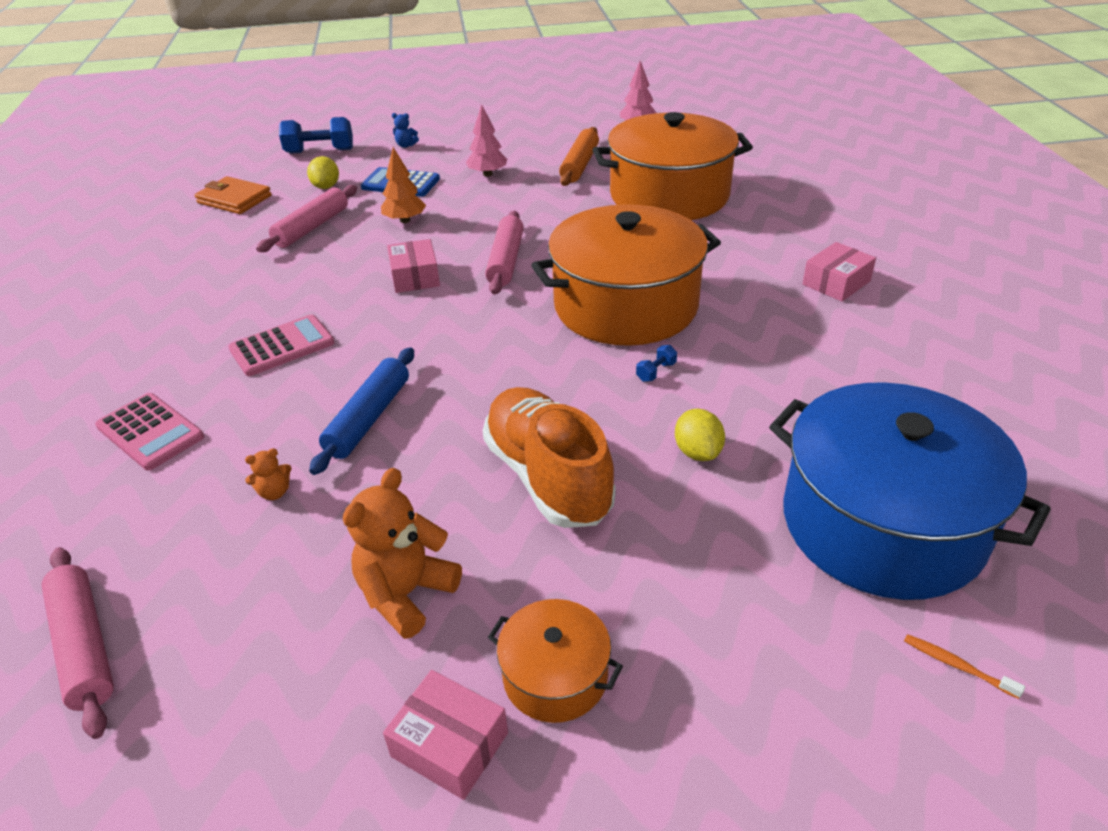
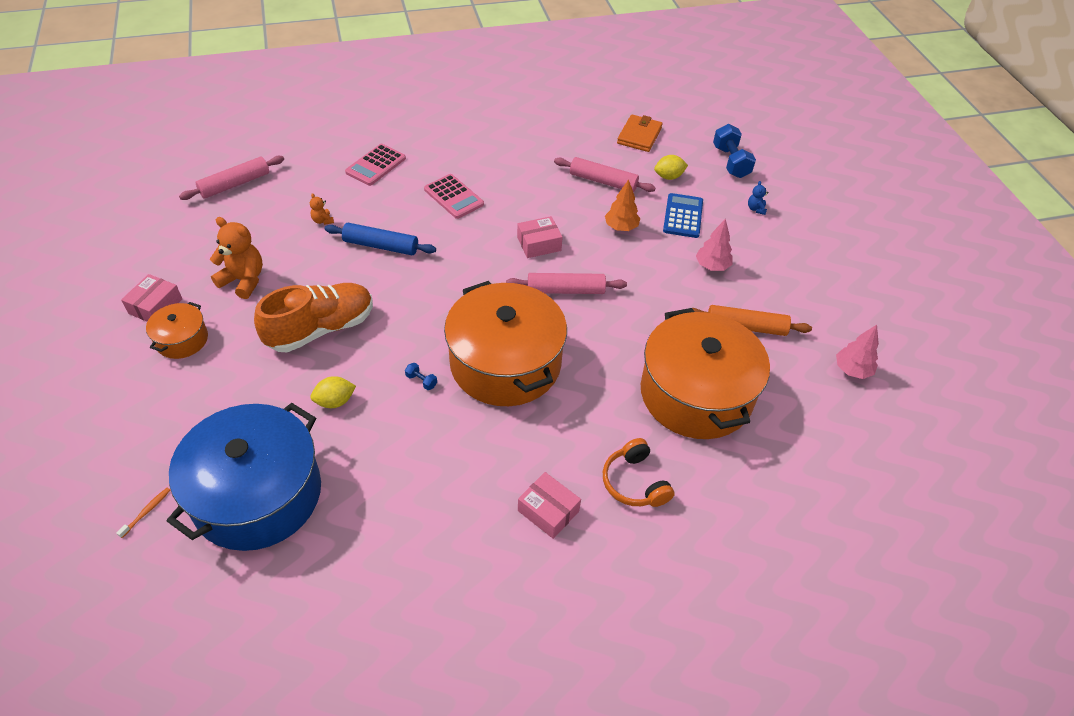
camera: 80 degrees right, 10 degrees up
none -> orange headphones [603,438,675,507]

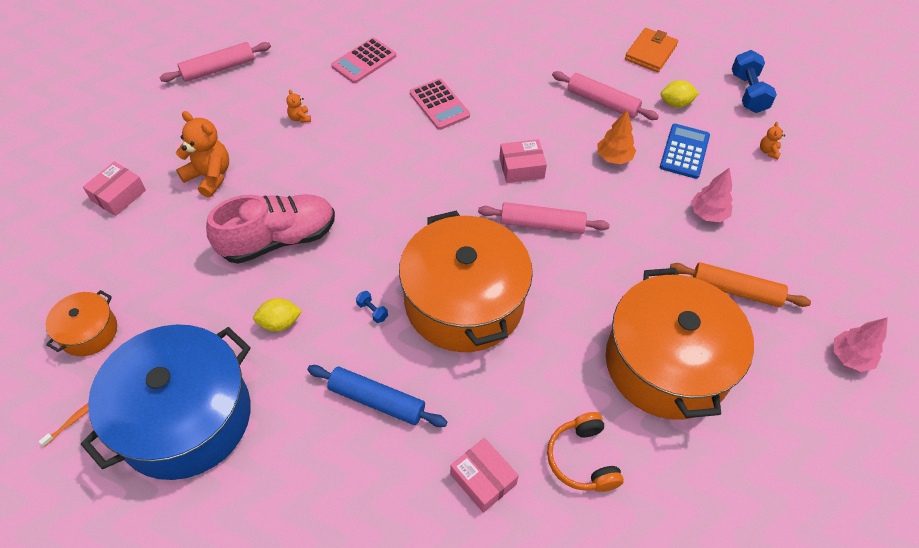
camera: 10 degrees right, 5 degrees up
orange pot [146,302,208,359] -> orange pot moved to [46,290,117,356]
orange shoe [254,283,373,352] -> pink shoe [206,194,335,264]
blue rolling pin [325,223,436,255] -> blue rolling pin moved to [307,365,447,427]
blue teddy bear [748,181,769,215] -> orange teddy bear [760,122,785,160]

